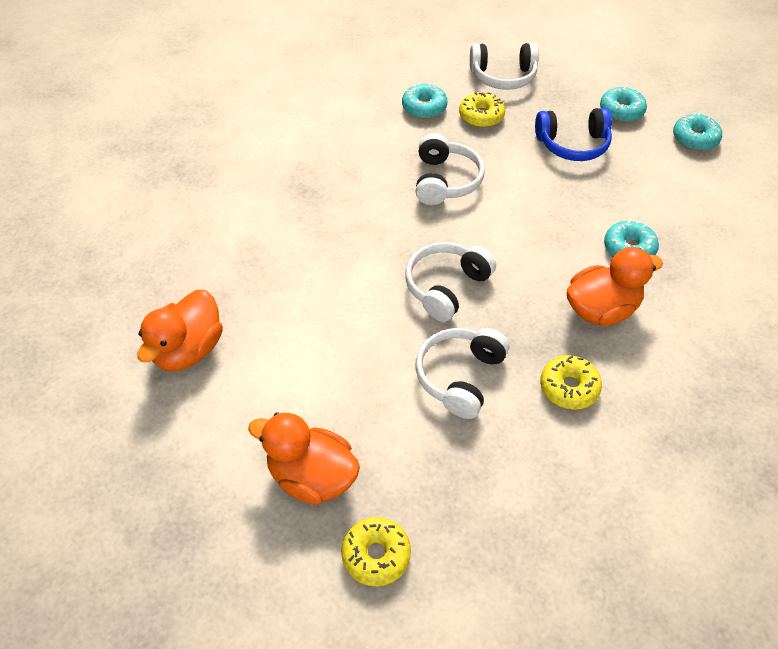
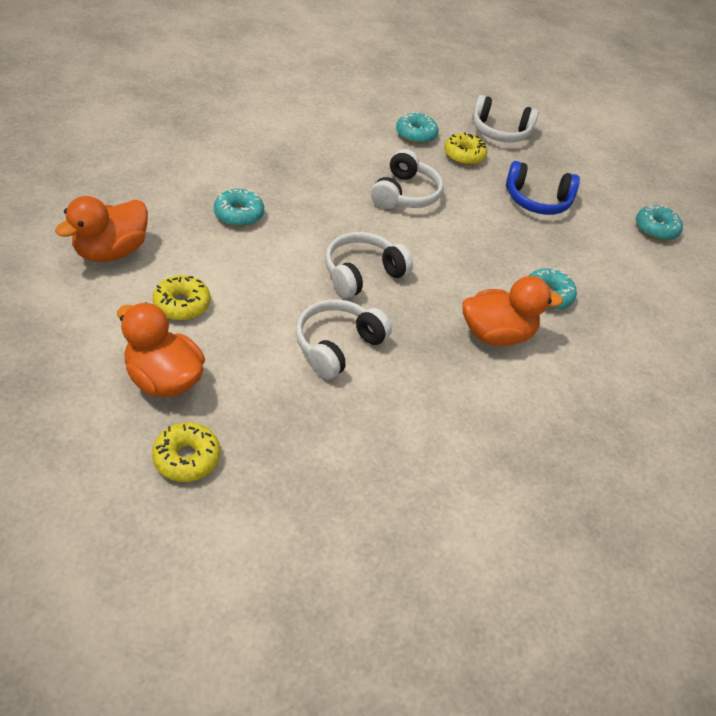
camera: 10 degrees right, 5 degrees down
yellow donut [540,355,602,410] -> yellow donut moved to [152,275,211,321]
turquoise donut [600,86,647,122] -> turquoise donut moved to [214,189,264,227]

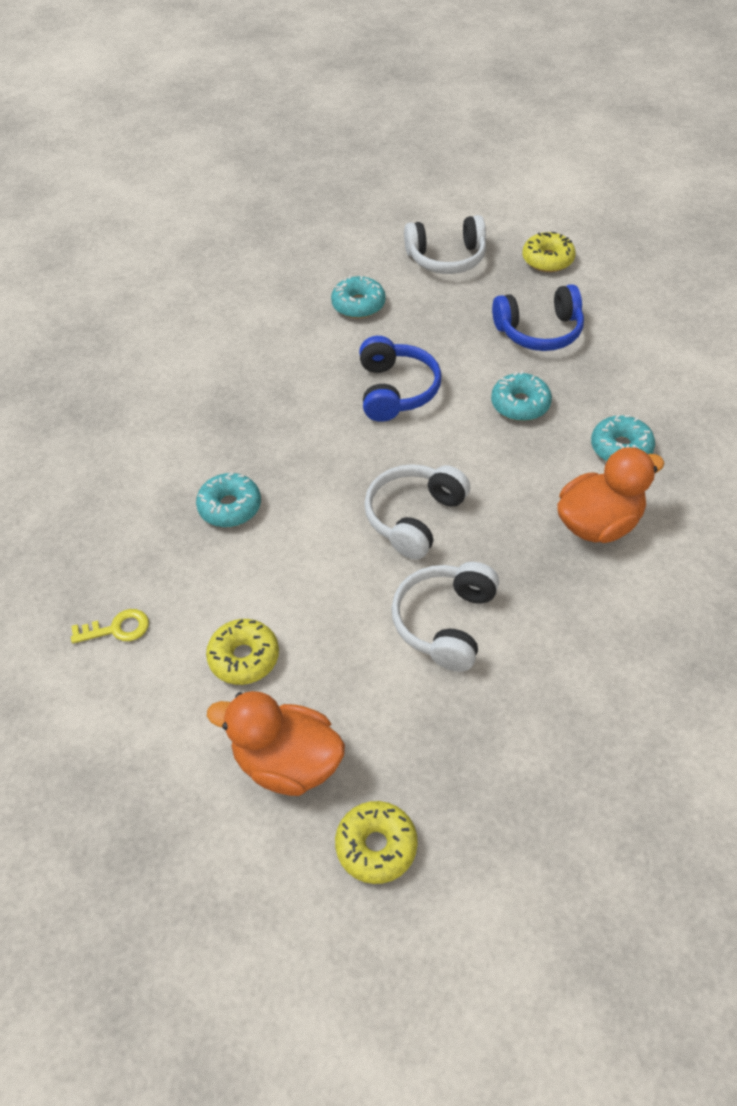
camera: 15 degrees left, 5 degrees up
orange duck [55,196,148,262] -> yellow key [71,609,149,644]
white headphones [371,149,443,209] -> blue headphones [359,336,441,422]
yellow donut [444,132,487,165] -> yellow donut moved to [522,232,576,272]
turquoise donut [636,204,683,241] -> turquoise donut moved to [491,371,552,421]

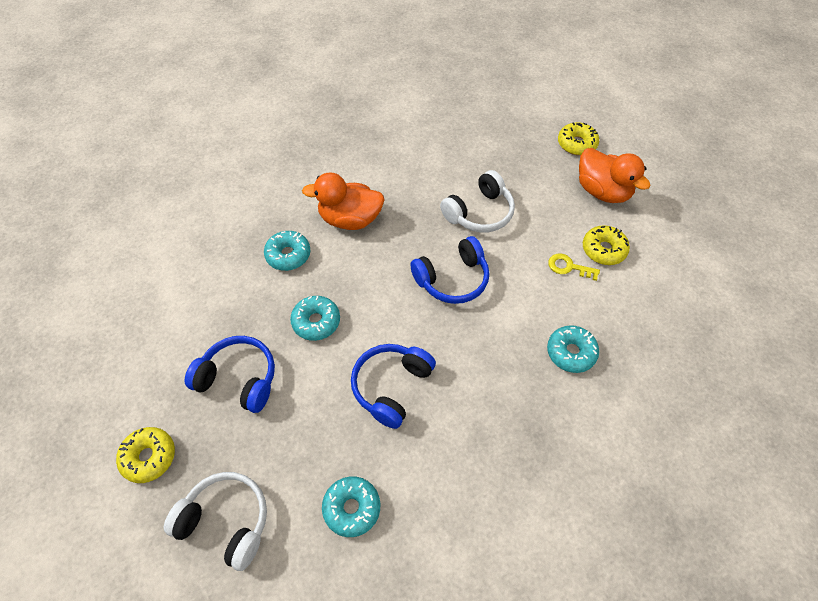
camera: 150 degrees left, 5 degrees up
yellow key [71,609,149,644] -> yellow key moved to [548,253,600,281]
white headphones [364,464,470,560] -> blue headphones [410,236,489,304]

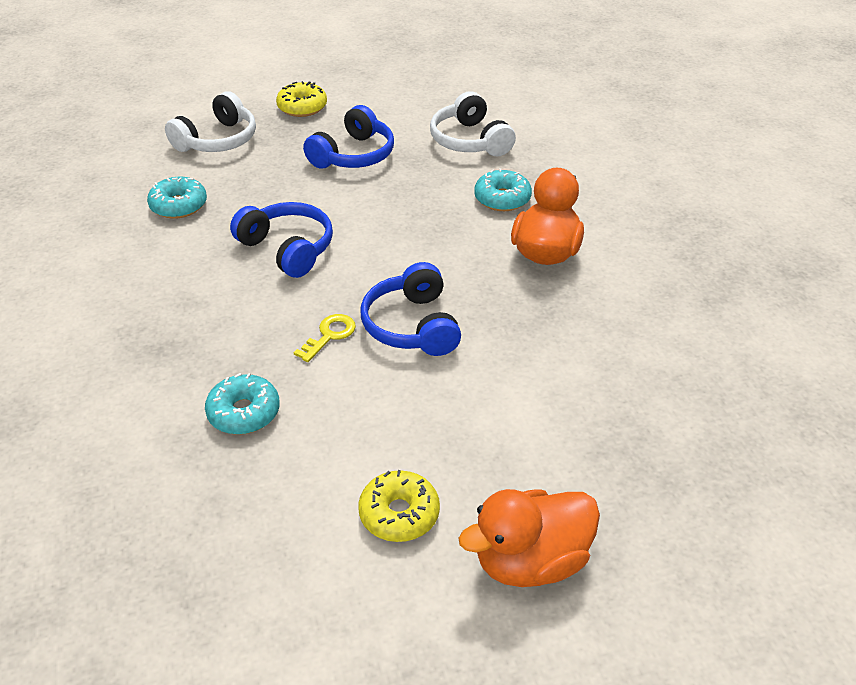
camera: 105 degrees right, 15 degrees down
turquoise donut [290,296,340,341] -> none
white headphones [440,170,515,233] -> white headphones moved to [430,91,516,157]
yellow key [548,253,600,281] -> yellow key moved to [294,314,356,362]
yellow donut [558,122,599,155] -> none

